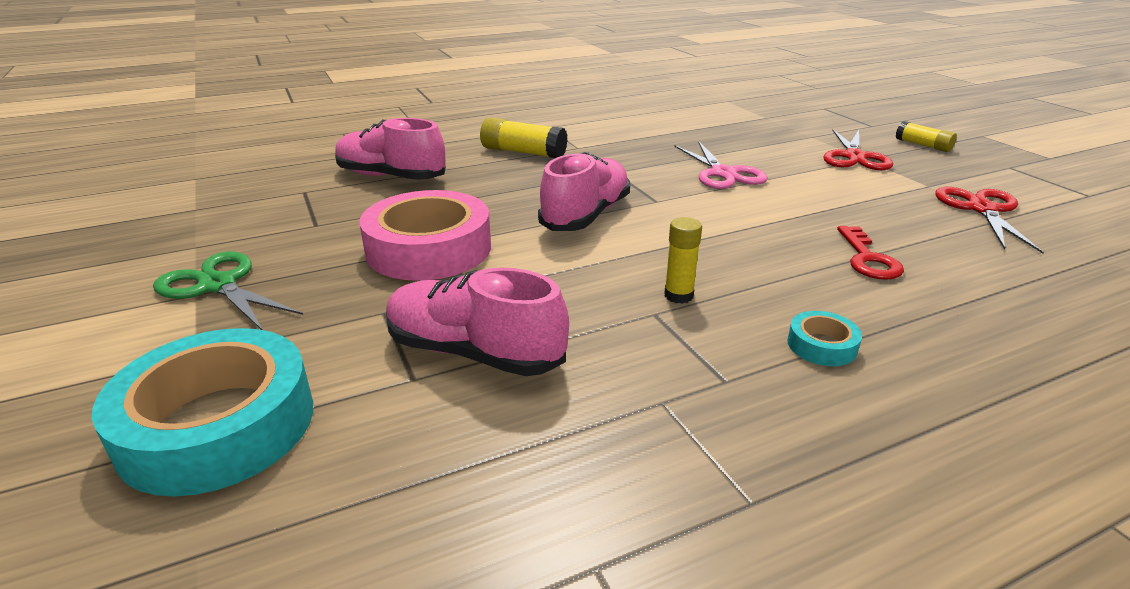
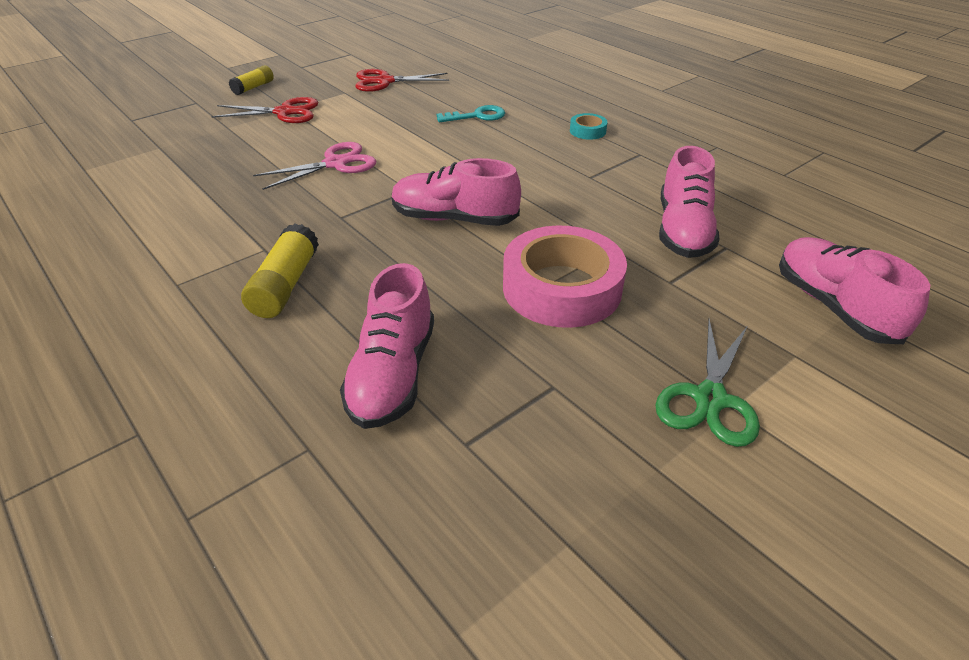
camera: 105 degrees left, 10 degrees up
turquoise tape [92,328,313,497] -> pink shoe [779,237,930,344]
yellow glue stick [664,217,702,304] -> none
red key [837,226,904,280] -> turquoise key [437,105,505,122]

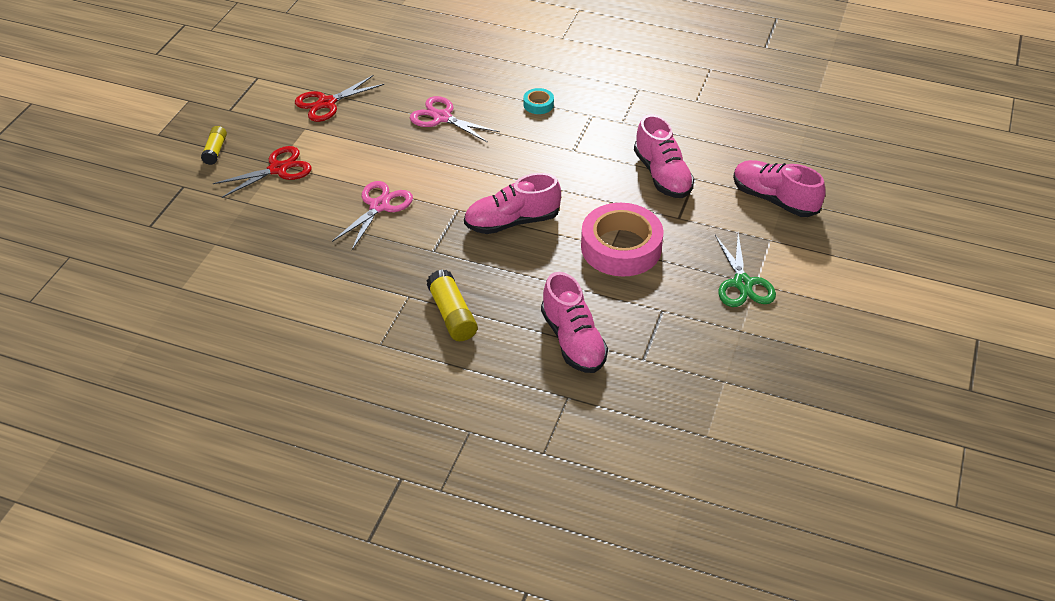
camera: 30 degrees left, 5 degrees up
turquoise key [437,105,505,122] -> pink scissors [410,96,500,143]

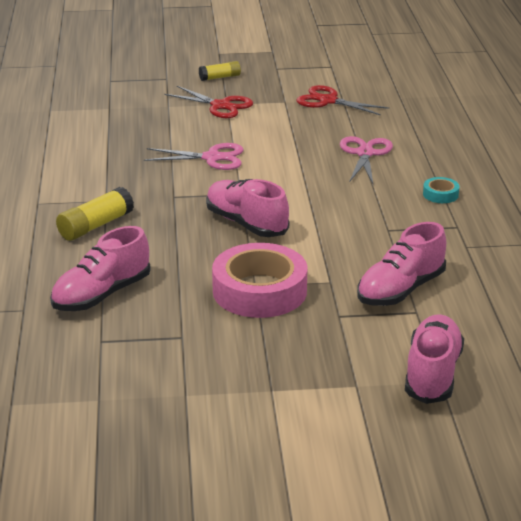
camera: 65 degrees right, 15 degrees down
green scissors [715,234,776,307] -> none

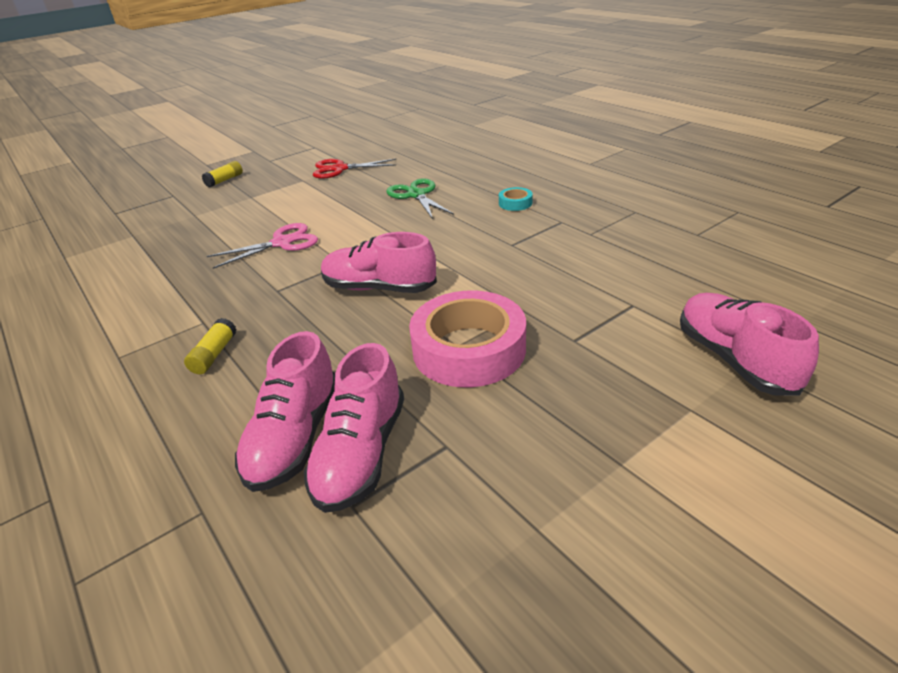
camera: 30 degrees left, 5 degrees up
yellow glue stick [56,187,134,241] -> yellow glue stick [184,318,236,374], size x0.64
red scissors [165,86,253,118] -> none
pink scissors [340,136,393,184] -> green scissors [386,178,454,219]
pink shoe [357,222,446,306] -> pink shoe moved to [304,343,404,513]

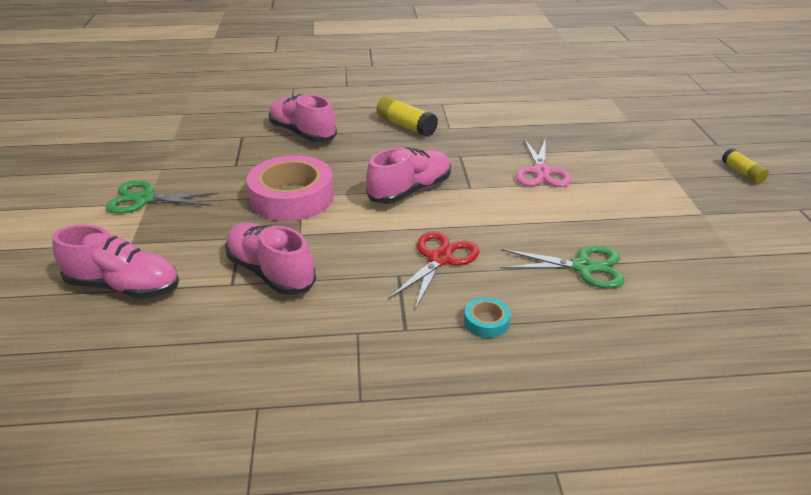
camera: 120 degrees right, 0 degrees up
yellow glue stick [184,318,236,374] -> yellow glue stick [377,96,438,137], size x1.56
pink shoe [304,343,404,513] -> pink shoe moved to [225,223,316,295]
red scissors [313,159,396,179] -> red scissors moved to [388,231,479,309]
none -> green scissors [105,181,219,214]

